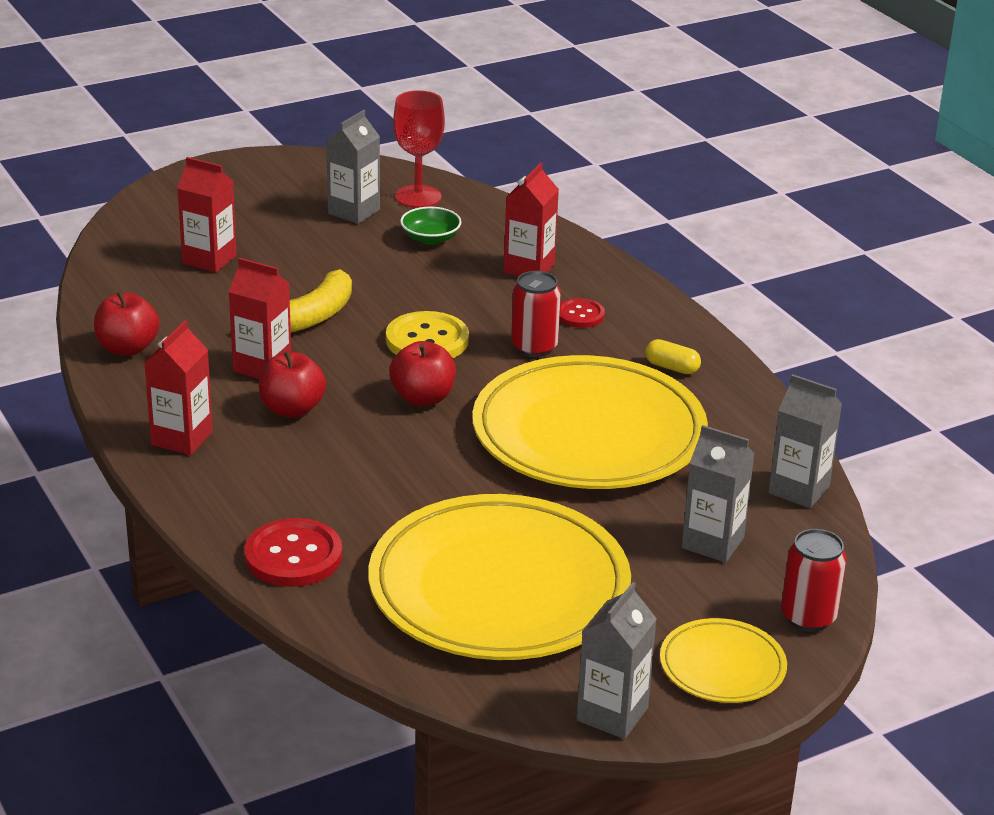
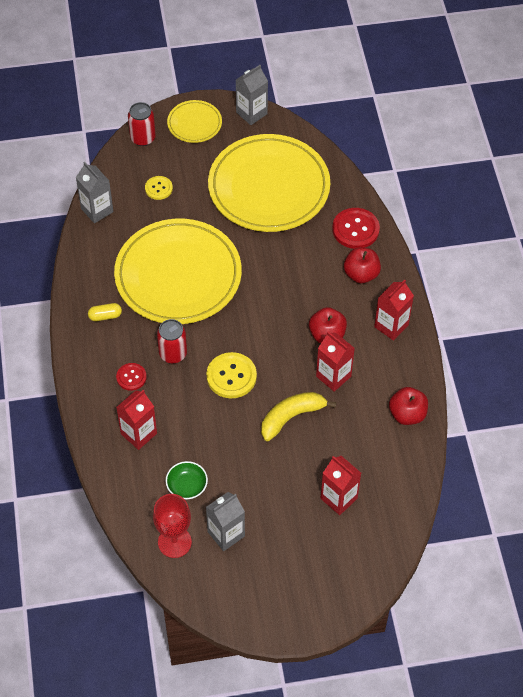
camera: 160 degrees left, 25 degrees up
red apple [389,341,456,406] -> red apple moved to [344,248,381,283]
yellow capsule [645,339,701,374] -> yellow capsule turned 60 degrees counterclockwise [88,303,122,321]
grey carton [682,425,755,563] -> yellow button [145,176,173,200]

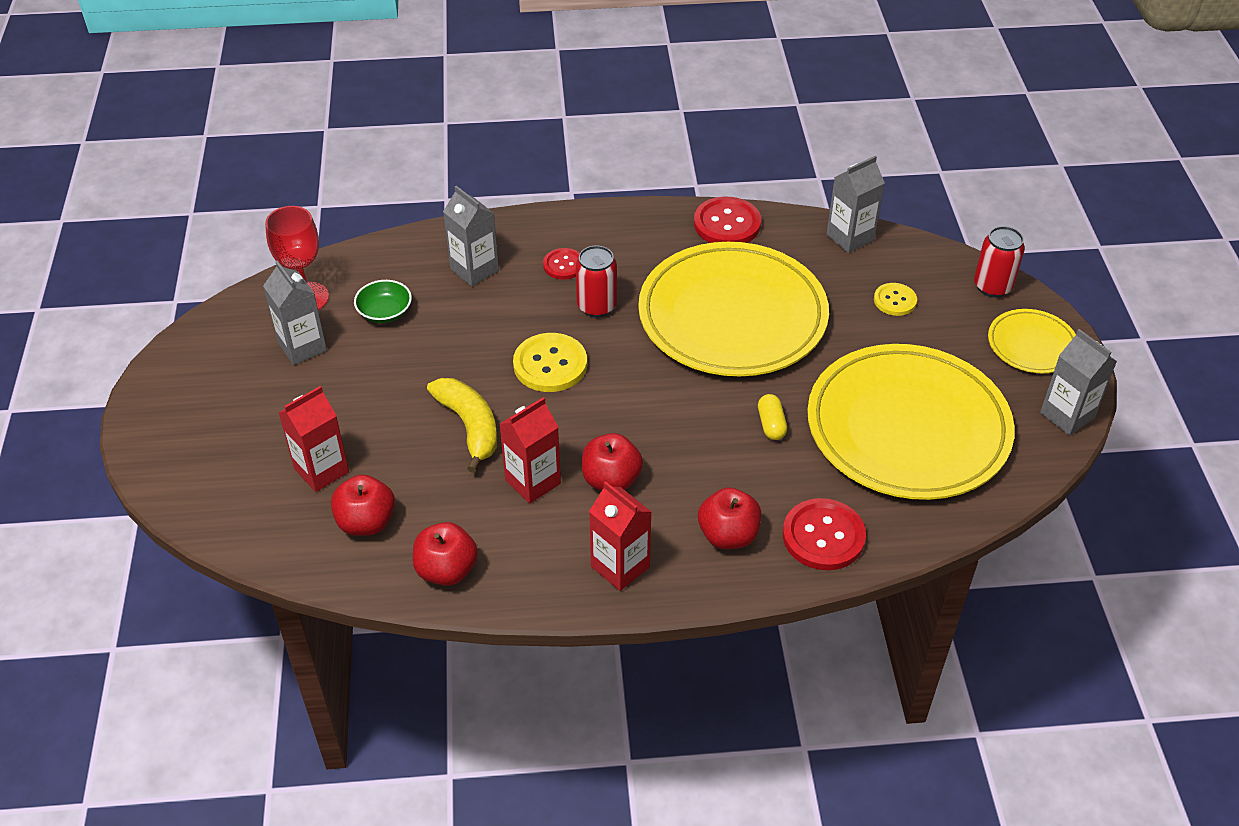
camera: 95 degrees right, 10 degrees down
yellow capsule [88,303,122,321] -> yellow capsule moved to [758,394,787,440]
red carton [116,390,157,450] -> grey carton [443,186,499,287]
none -> red apple [331,475,395,536]
none -> red button [694,197,761,243]

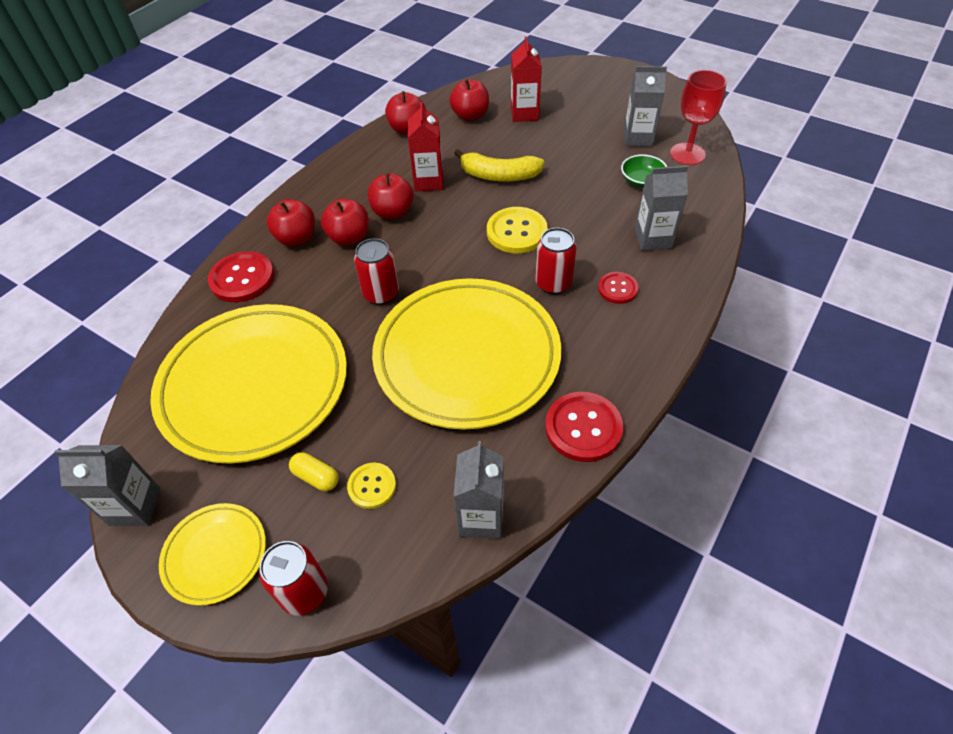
camera: 130 degrees right, 5 degrees up
red carton [589,481,651,591] -> none
yellow capsule [758,394,787,440] -> yellow capsule moved to [289,452,339,491]
none -> red apple [321,198,369,246]
none -> red can [354,238,399,305]

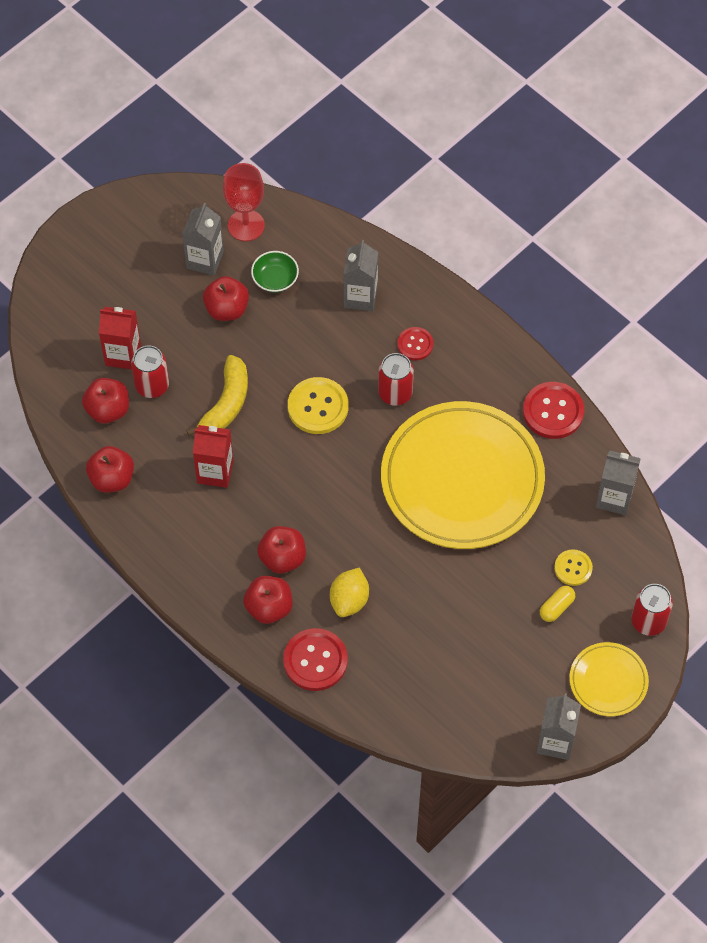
camera: 80 degrees left, 10 degrees up
yellow plate [150,304,347,464] -> none
red can [354,238,399,305] -> red can moved to [131,345,169,398]
red apple [368,173,414,219] -> red apple moved to [203,276,249,321]
none -> yellow lemon [330,568,369,617]

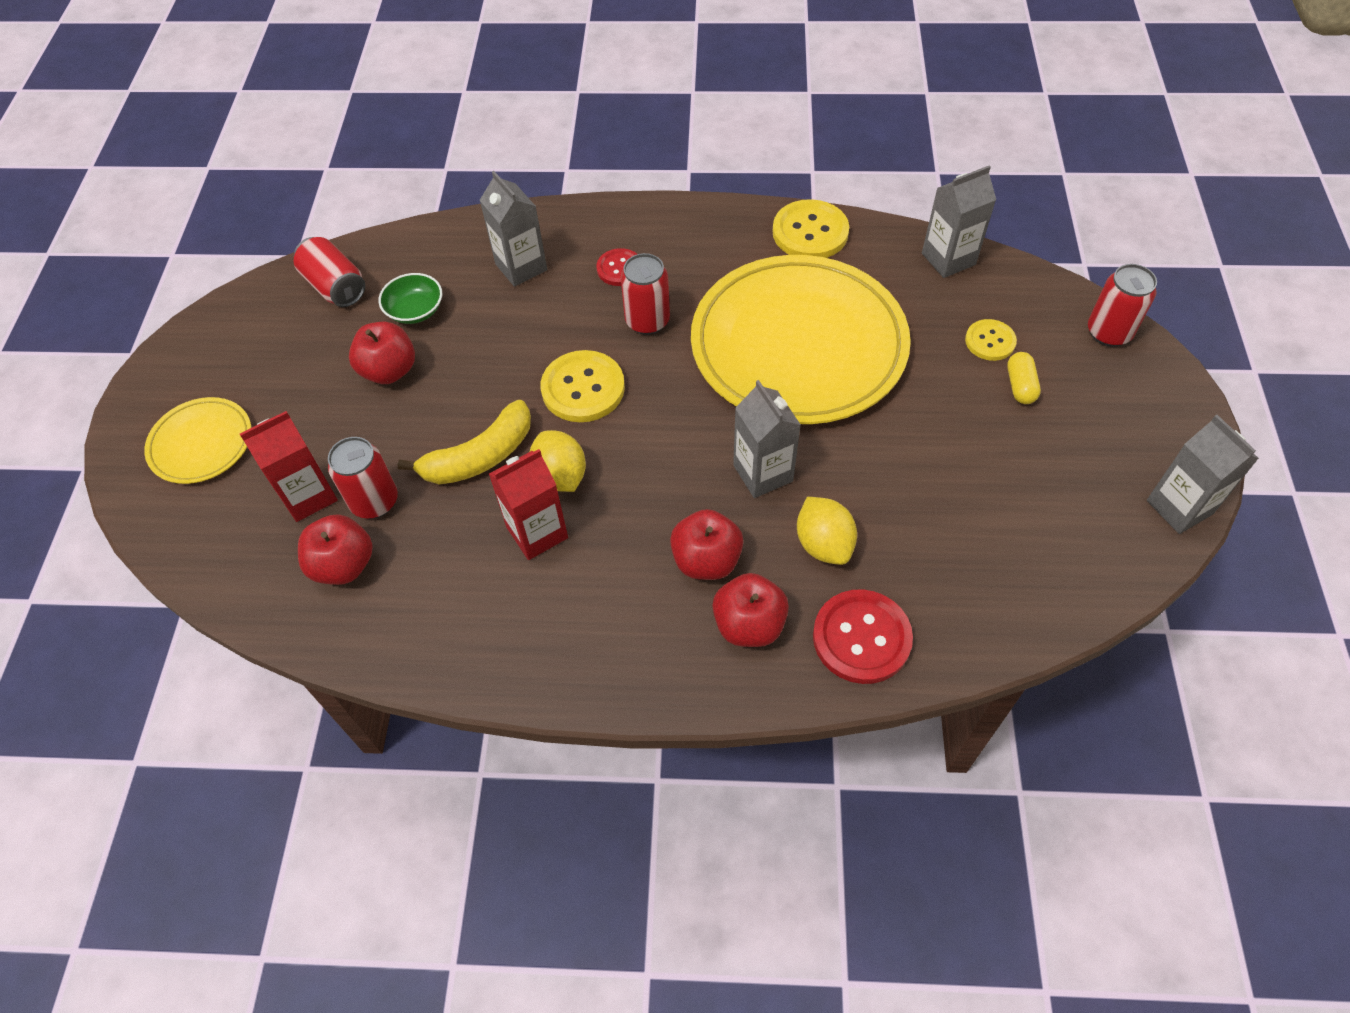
camera: 40 degrees left, 5 degrees down
red apple [86,446,134,493] -> none
grey carton [182,203,224,276] -> grey carton moved to [733,380,801,498]
yellow banana [186,355,248,436] -> yellow banana turned 75 degrees clockwise [397,400,531,484]
red goblet [223,163,265,241] -> red can [294,237,365,307]
red button [523,382,584,439] -> yellow button [772,199,849,258]
yellow plate [569,642,649,716] -> yellow plate moved to [144,397,251,484]
none -> yellow lemon [530,430,586,492]

